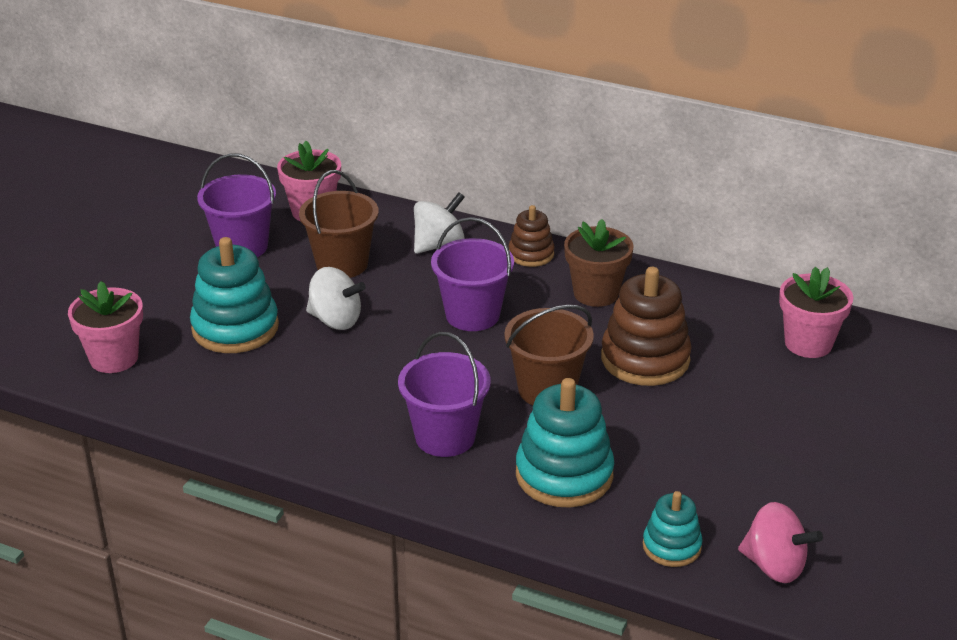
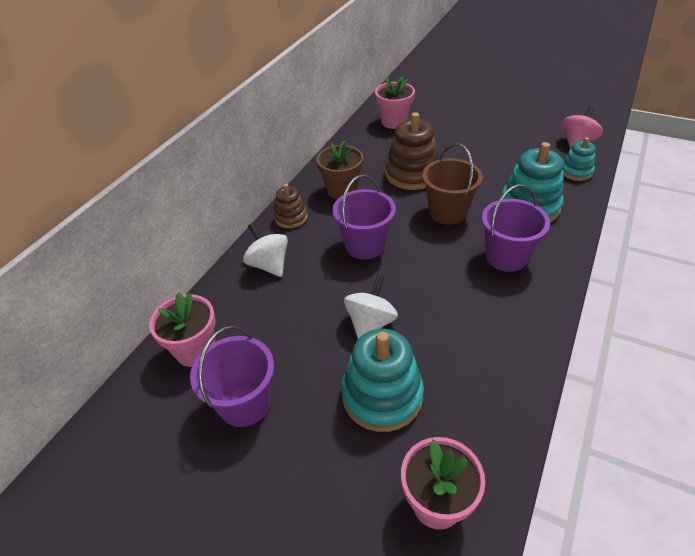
camera: 85 degrees left, 10 degrees up
brown bucket [299,170,379,278] -> none

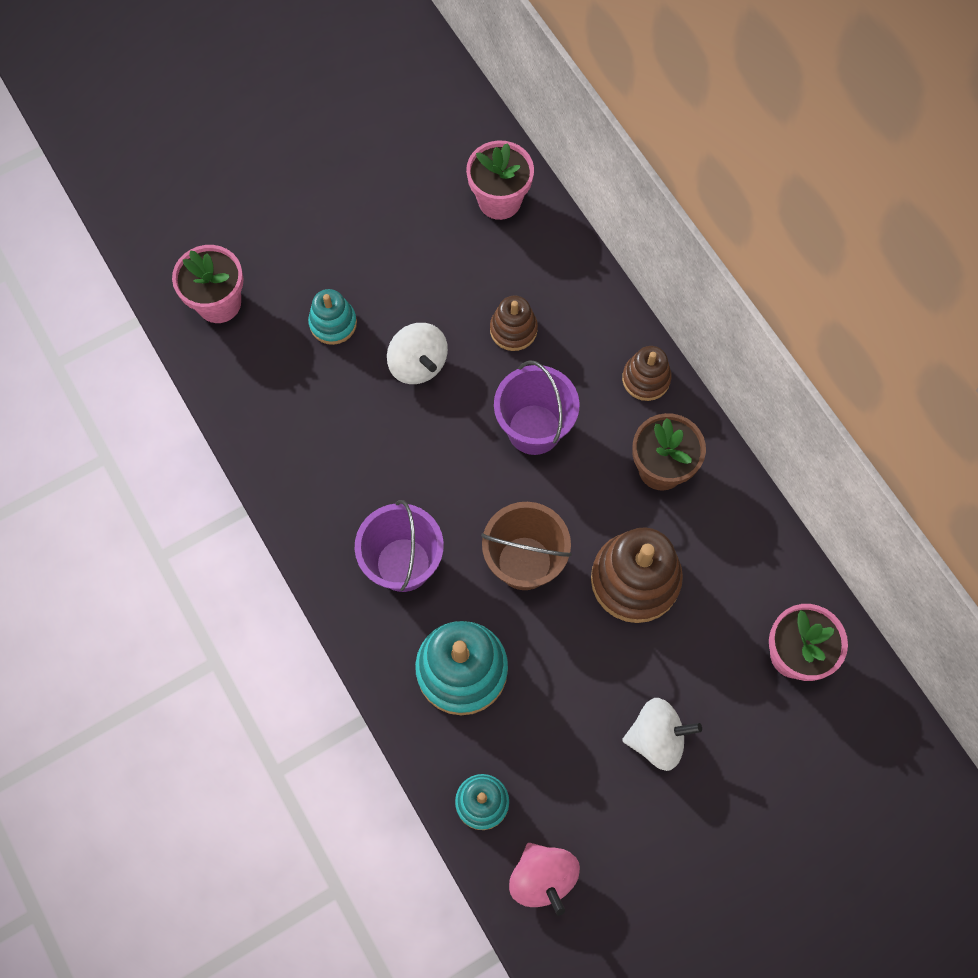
camera: 120 degrees right, 25 degrees up
purple bucket [190,326,274,427] -> none
white spinning top [243,223,288,277] -> white spinning top moved to [622,698,702,771]
turquoise stacking toy [341,329,424,432] -> turquoise stacking toy [308,289,357,345], size x0.57
none -> brown stacking toy [490,296,538,351]

